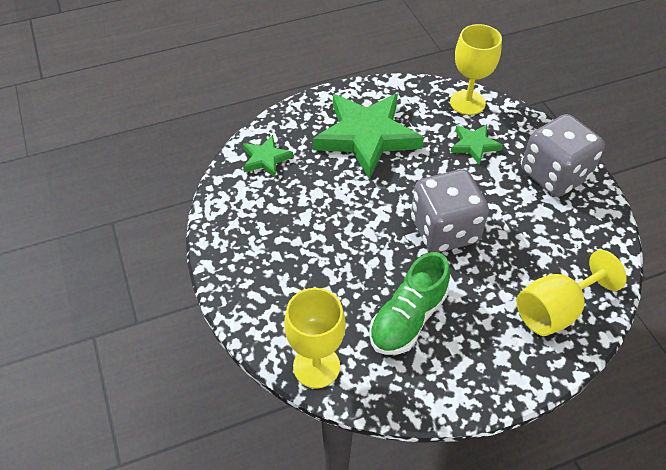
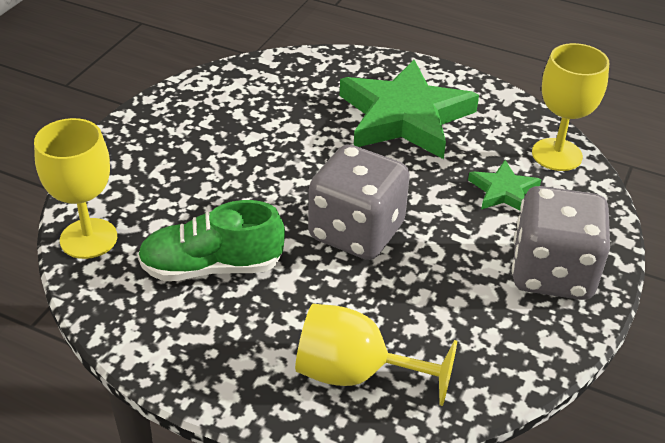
camera: 45 degrees right, 10 degrees down
green star [243,135,293,177] -> none

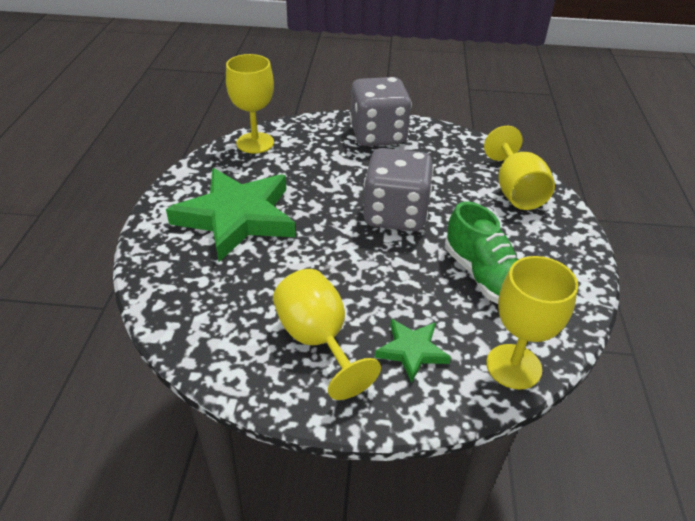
camera: 110 degrees left, 0 degrees up
green star [468,160,542,210] -> green star moved to [375,319,451,383]
none -> yellow goblet [273,269,381,400]

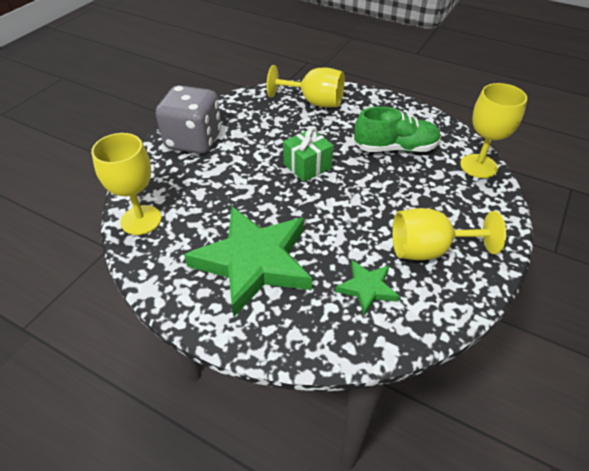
camera: 65 degrees left, 5 degrees up
grey dice [363,148,434,231] -> green gift [283,128,333,182]
green star [375,319,451,383] -> green star moved to [335,260,400,316]

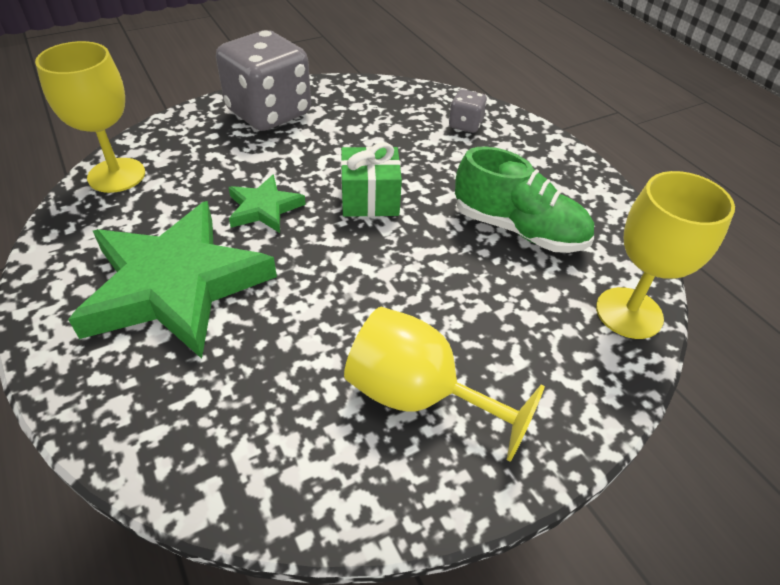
camera: 30 degrees right, 0 degrees up
yellow goblet [267,65,345,107] -> grey dice [449,89,487,133]
green star [335,260,400,316] -> green star moved to [228,174,306,233]

